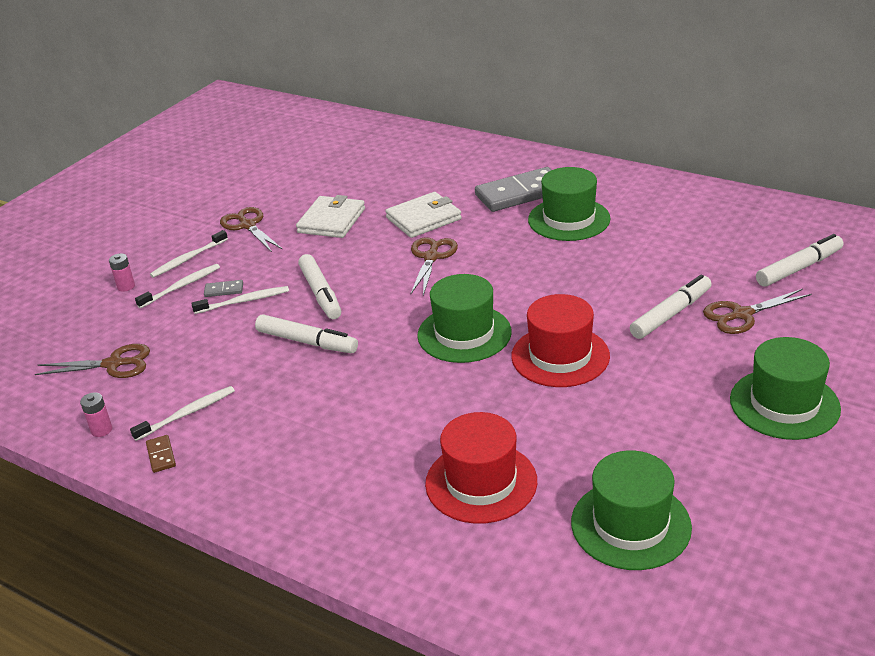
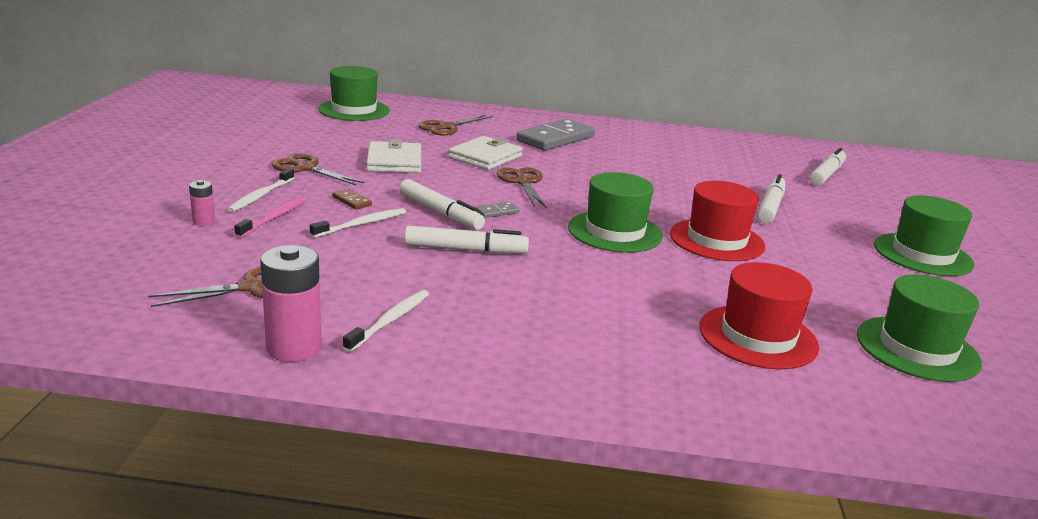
camera: 30 degrees left, 10 degrees down
pink battery [80,392,112,437] -> pink battery [260,245,322,362], size x1.96
white toothbrush [135,264,220,308] -> pink toothbrush [234,196,308,238]
brown domino [146,435,176,473] -> brown domino moved to [332,189,372,210]
grey domino [204,280,243,297] -> grey domino moved to [476,202,520,218]
green hat [528,167,611,241] -> green hat moved to [318,66,390,121]
brown scissors [703,289,812,334] -> brown scissors moved to [418,115,493,136]

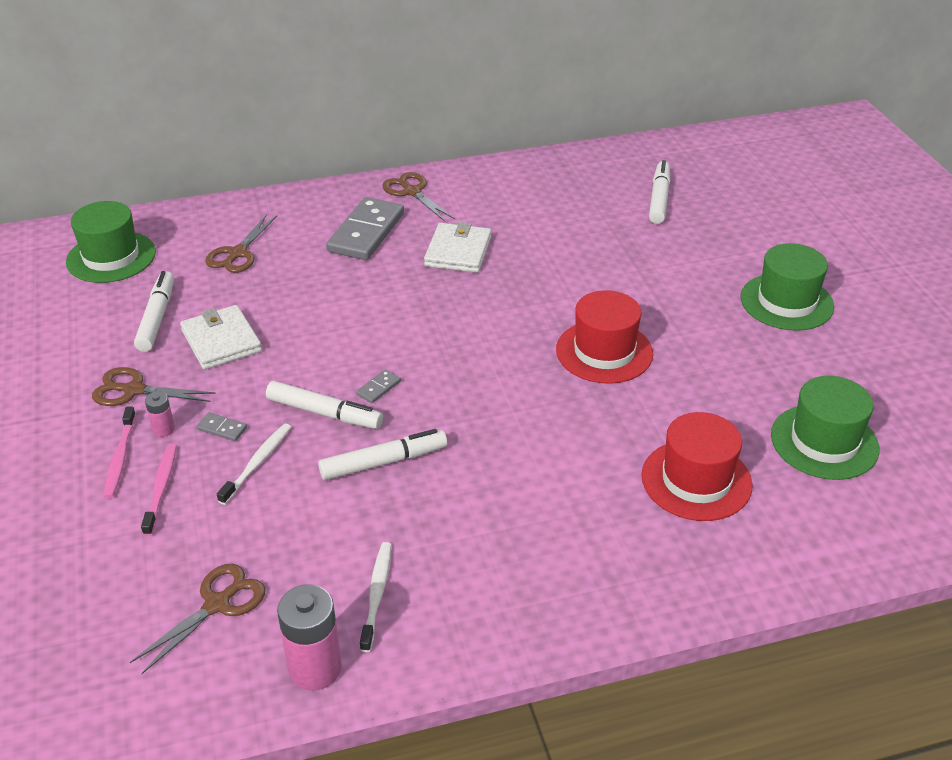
camera: 20 degrees left, 15 degrees up
pink battery [189,180,215,226] -> pink battery moved to [145,391,175,437]
white toothbrush [227,168,294,212] -> pink toothbrush [104,406,136,499]
brown domino [332,189,372,210] -> grey domino [196,412,247,441]
white wallet [448,136,523,170] -> white wallet moved to [424,222,492,273]
brown scissors [497,167,547,208] -> brown scissors moved to [382,172,455,221]
green hat [568,172,663,253] -> none
white marker [757,174,786,223] -> white marker moved to [134,271,174,352]

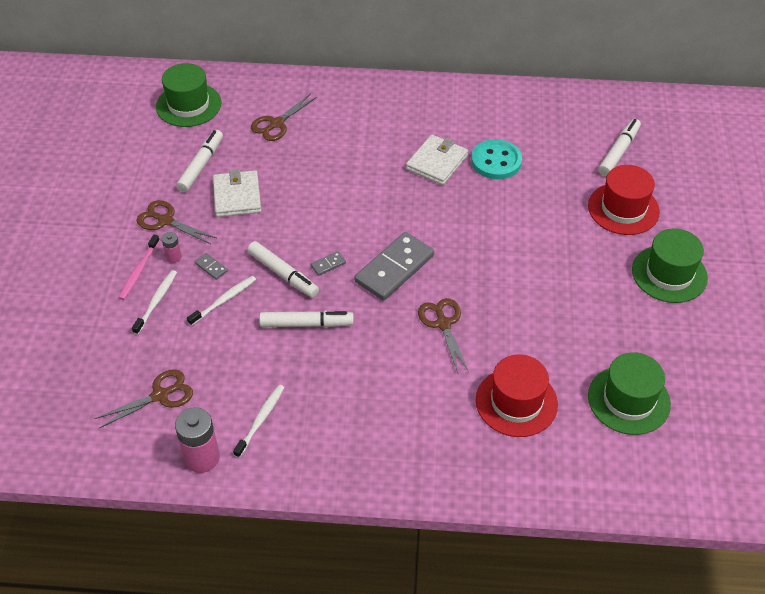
camera: 20 degrees right, 10 degrees up
pink toothbrush [141,444,177,536] -> white toothbrush [132,270,177,335]
grey domino [326,197,404,260] -> grey domino moved to [354,232,434,301]
brown scissors [382,172,455,221] -> brown scissors moved to [418,298,469,373]
red hat [556,290,653,384] -> red hat moved to [588,165,660,235]
none -> turquoise button [471,139,522,179]

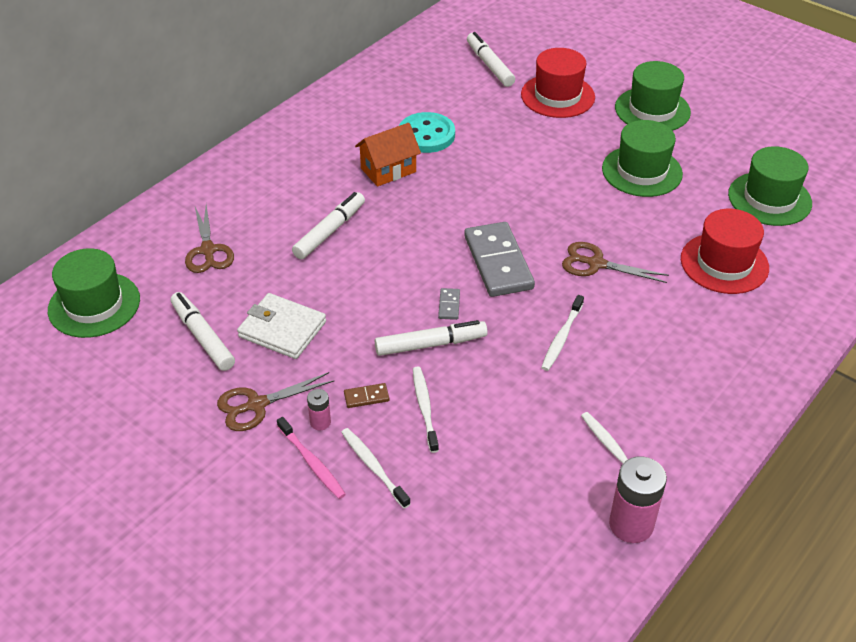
camera: 55 degrees left, 5 degrees down
brown scissors [94,369,193,428] -> none
grey domino [195,253,228,280] -> brown domino [344,383,389,408]
white marker [259,311,354,327] -> white marker moved to [292,192,365,259]
white wallet [406,135,468,185] -> orange house [355,123,421,187]
none -> white toothbrush [541,295,584,371]
none -> green hat [602,120,683,197]

